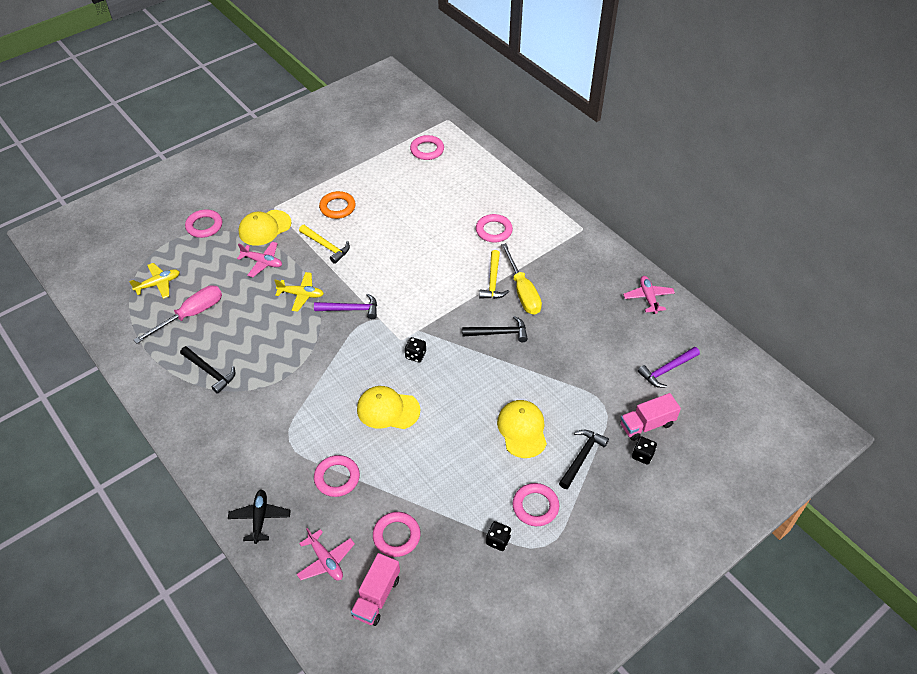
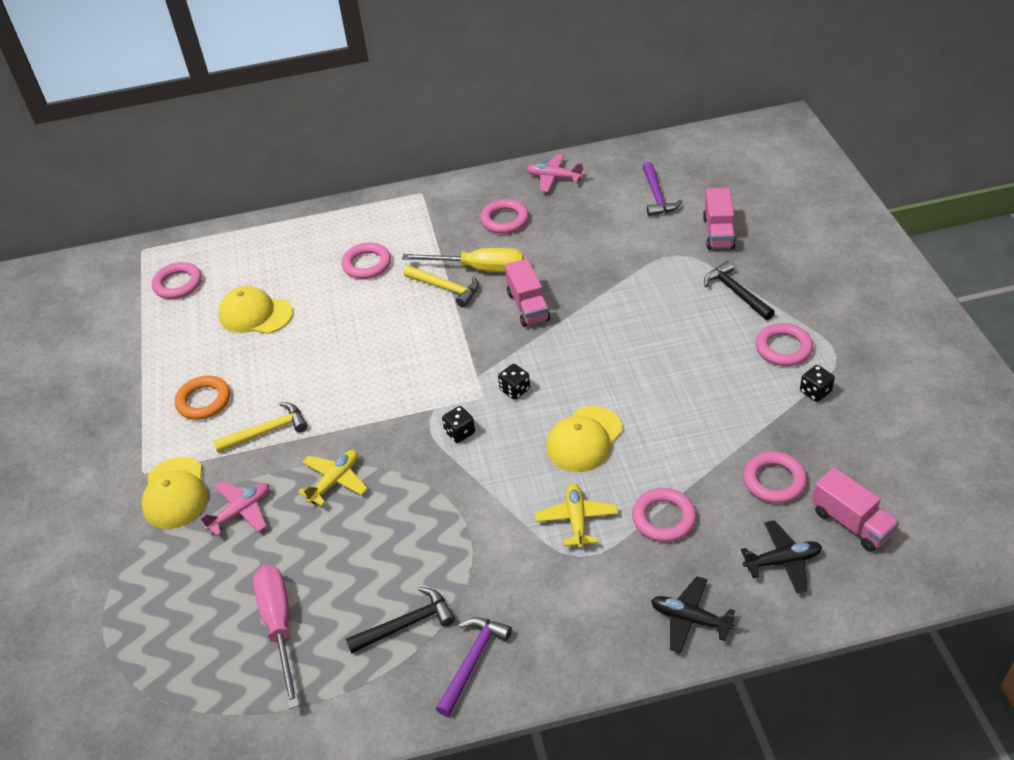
camera: 60 degrees left, 5 degrees down
yellow plane [129,263,180,299] -> yellow plane moved to [535,483,618,549]
pink ring [185,209,222,238] -> pink ring moved to [480,199,529,234]
pink plane [297,528,355,580] -> black plane [741,520,822,593]
purple hammer [314,294,377,319] -> purple hammer moved to [436,617,512,717]
black hammer [462,316,528,342] -> pink truck [505,259,550,327]
yellow cap [497,400,547,458] -> yellow cap moved to [218,286,293,334]
black dice [632,437,657,465] -> black dice moved to [442,406,475,443]

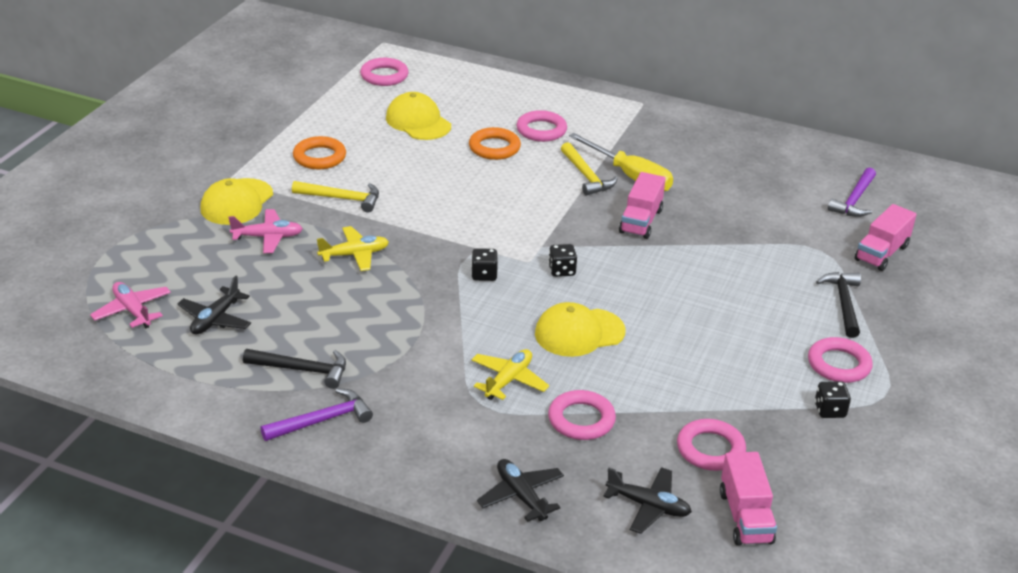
camera: 30 degrees right, 10 degrees down
pink screwdriver [253,565,299,709] -> black plane [177,276,251,335]
pink ring [480,199,529,234] -> none
pink plane [527,154,583,192] -> pink plane moved to [90,282,171,328]
none -> orange ring [469,127,521,160]

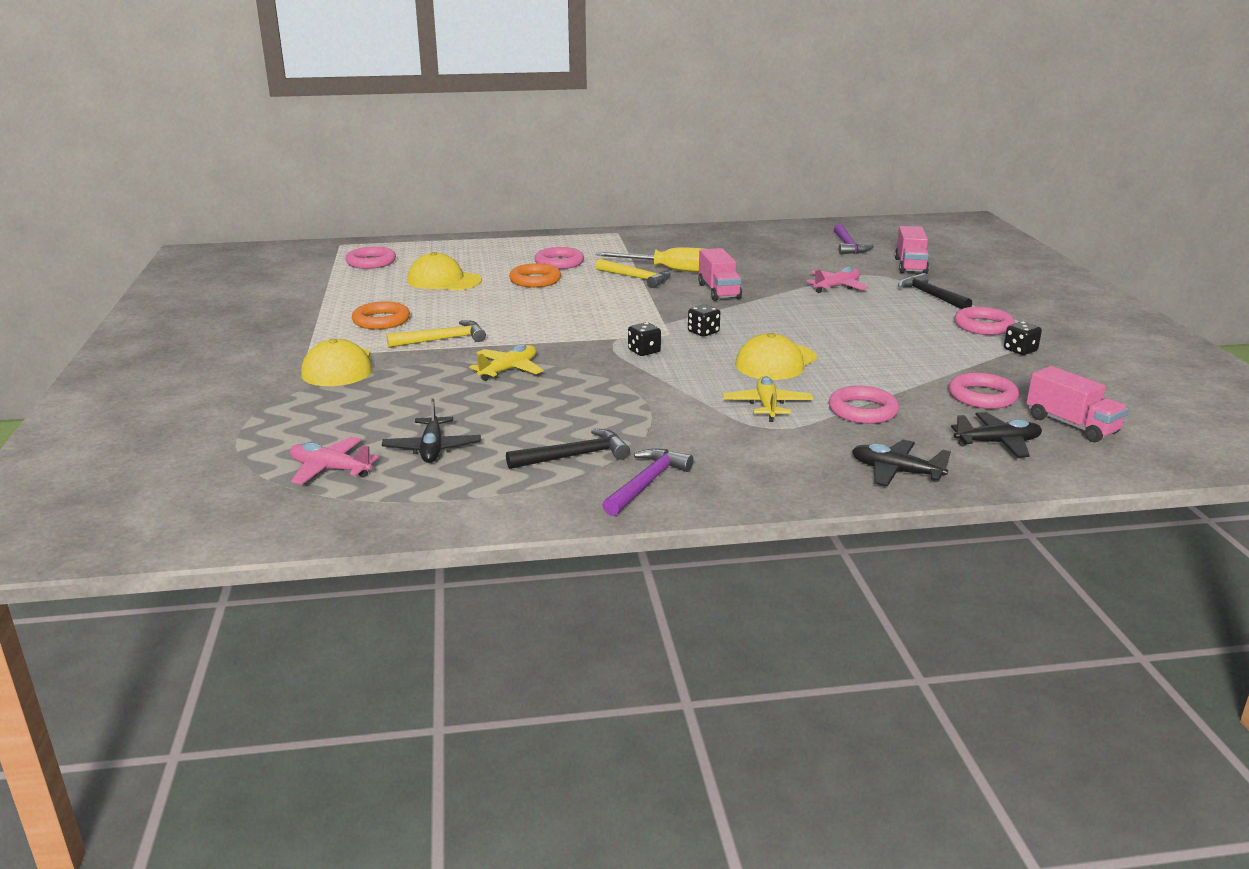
camera: 30 degrees left, 10 degrees down
pink plane [228,209,303,253] -> pink plane moved to [806,267,868,293]

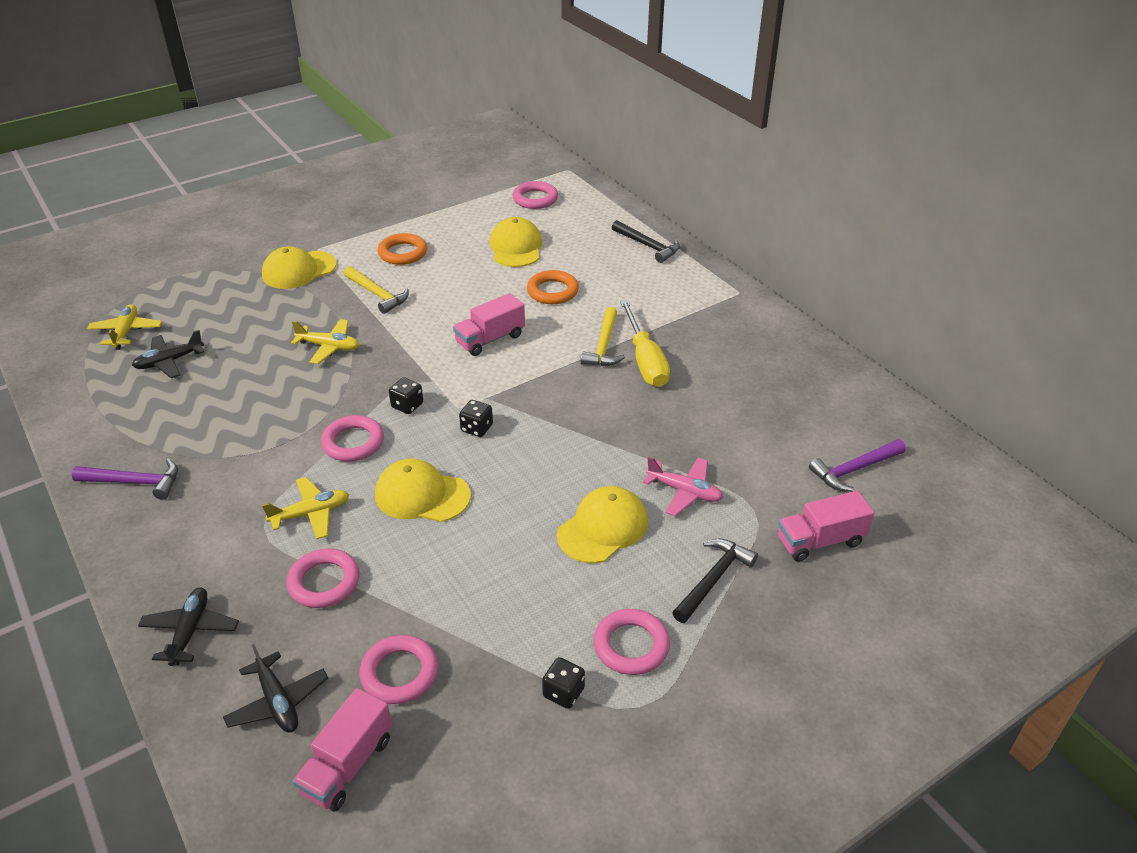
camera: 65 degrees right, 15 degrees up
pink plane [290,437,379,485] -> yellow plane [87,304,162,350]
black hammer [506,429,630,469] -> black hammer moved to [612,220,680,263]
pink ring [535,247,584,269] -> pink ring moved to [321,415,384,462]
pink truck [698,248,742,301] -> pink truck moved to [453,293,525,356]
none -> yellow cap [557,486,648,564]

